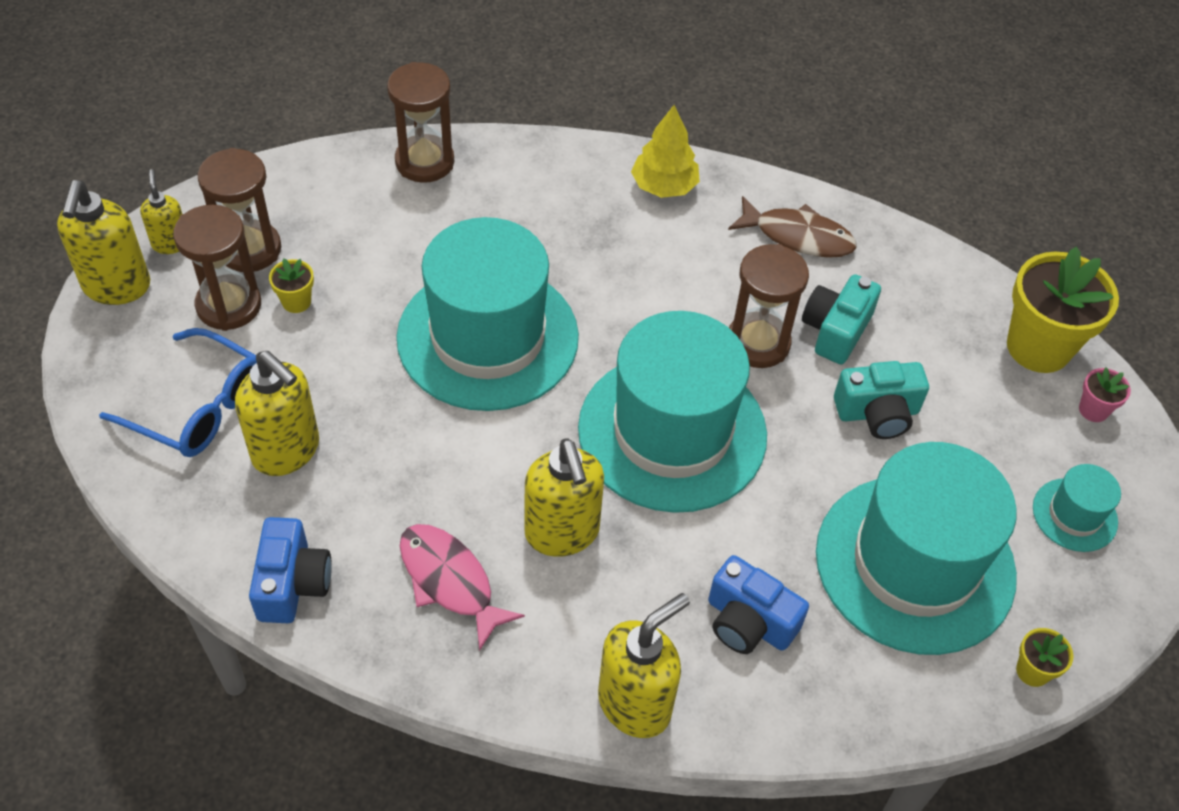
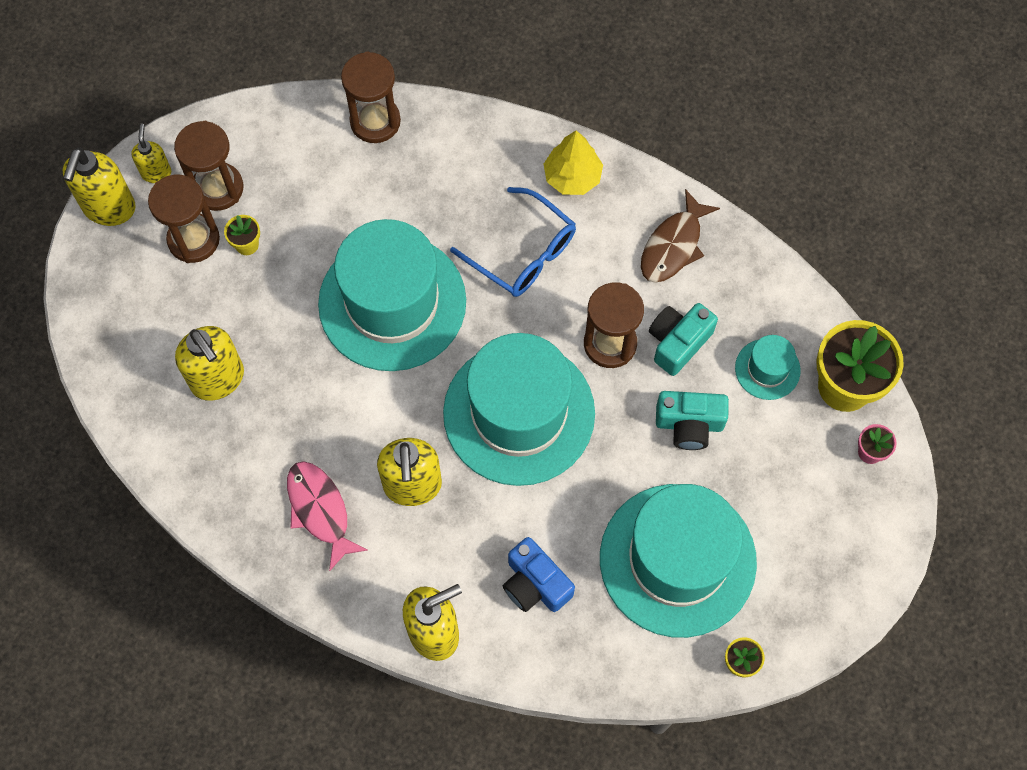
camera: 15 degrees right, 15 degrees up
blue glasses [99,328,257,457] -> blue glasses moved to [450,187,576,297]
blue camera [249,517,332,623] -> none
brown fish [728,196,857,258] -> brown fish turned 90 degrees clockwise [641,189,720,283]
turquoise hat [1033,464,1121,552] -> turquoise hat moved to [735,335,801,400]

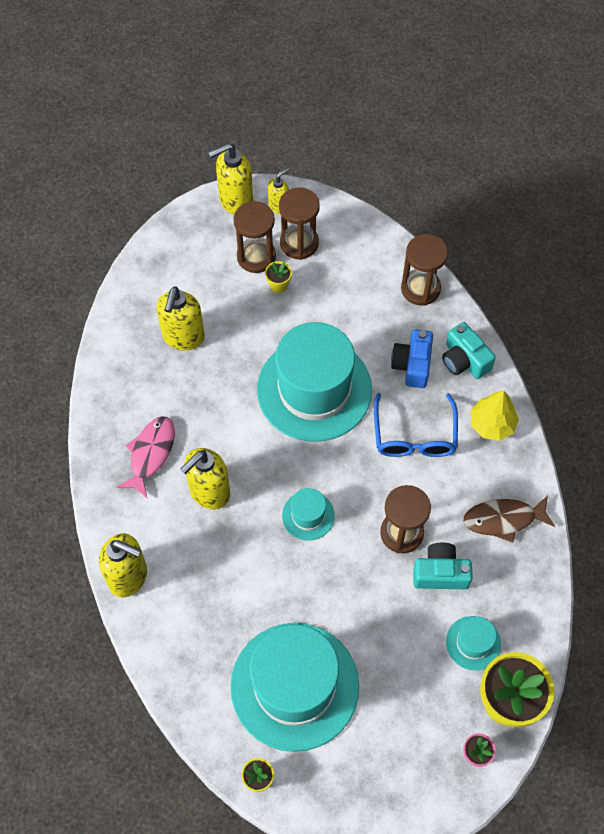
camera: 50 degrees right, 5 degrees down
turquoise hat [443,333,595,486] -> turquoise hat [282,488,335,541], size x0.44
blue camera [503,537,575,612] -> blue camera moved to [391,329,433,388]
turquoise camera [656,391,729,450] -> turquoise camera moved to [442,322,496,379]

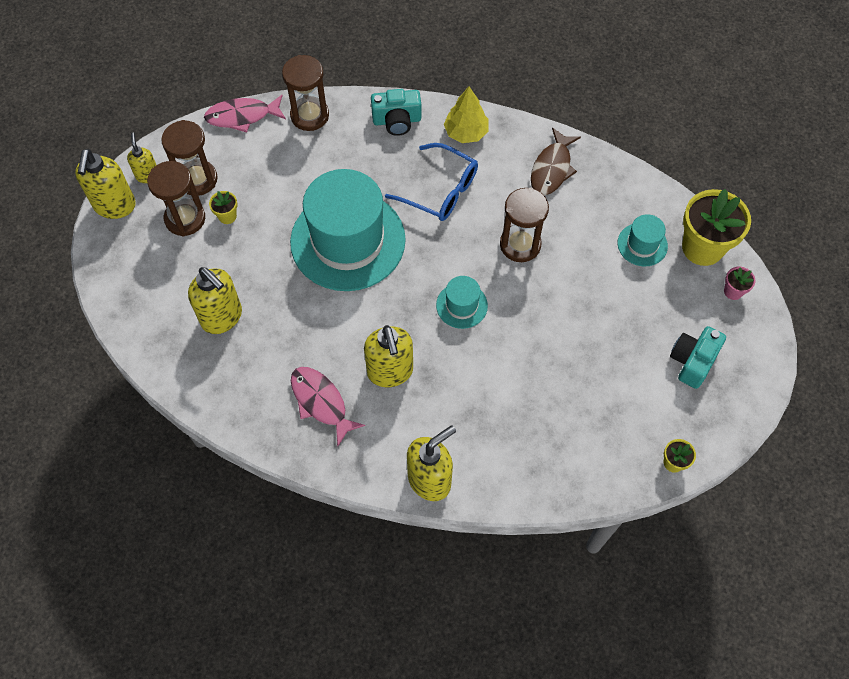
camera: 60 degrees left, 0 degrees up
turquoise hat [230,623,359,752] -> none
blue camera [391,329,433,388] -> none
turquoise camera [413,543,473,589] -> turquoise camera moved to [670,326,726,389]
none -> pink fish [204,95,286,133]

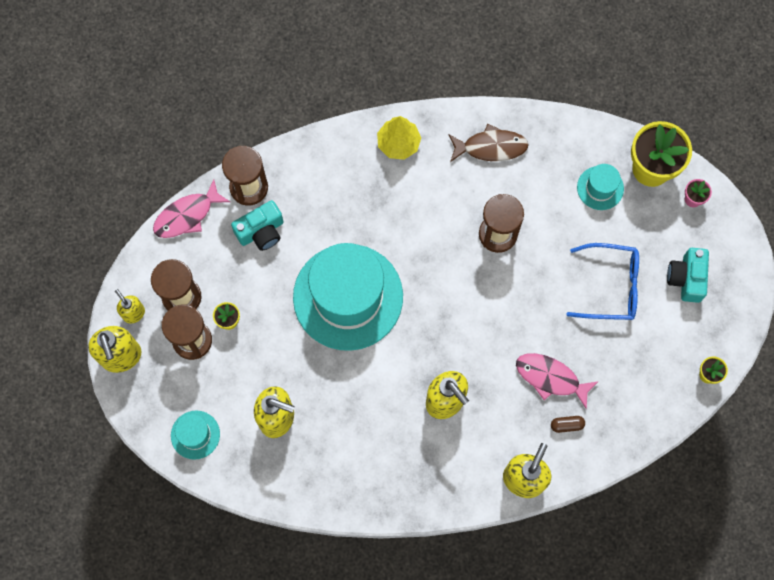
camera: 25 degrees left, 10 degrees up
pink fish [291,367,365,446] -> pink fish moved to [516,353,599,409]
turquoise camera [371,89,421,136] -> turquoise camera moved to [231,200,284,251]
blue glasses [385,143,478,221] -> blue glasses moved to [566,243,639,320]
turquoise hat [436,276,488,329] -> turquoise hat moved to [171,410,220,460]
brown fish [531,128,581,196] -> brown fish turned 90 degrees counterclockwise [449,124,529,162]
none -> brown capsule [551,416,585,433]

